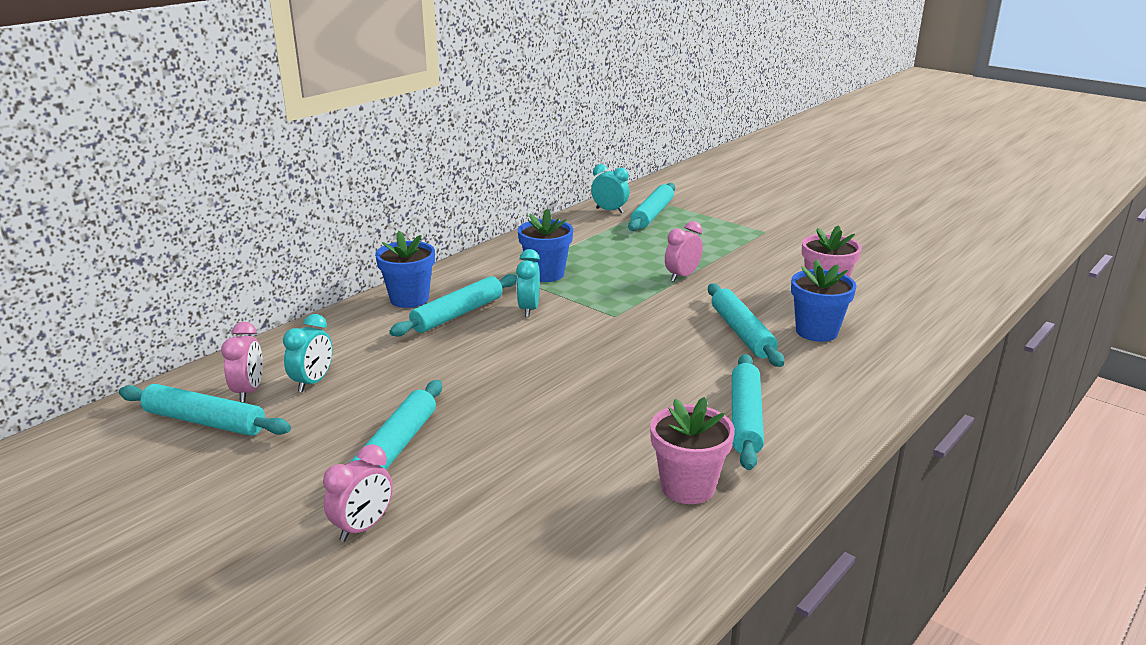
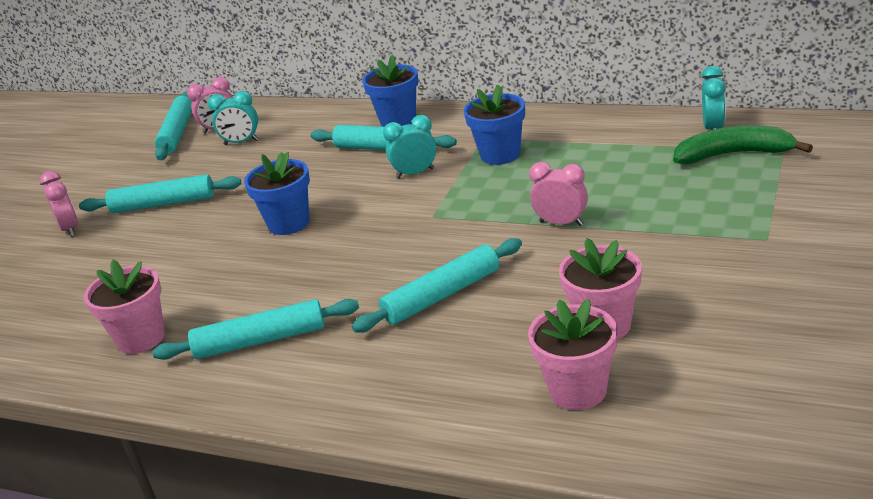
camera: 75 degrees right, 5 degrees up
pink clock [323,444,393,542] -> pink clock turned 135 degrees counterclockwise [40,171,79,237]
turquoise rolling pin [628,183,675,231] -> green banana [673,125,813,164]
blue flower pot [791,259,856,342] -> blue flower pot moved to [244,152,310,235]
none -> pink flower pot [528,299,617,410]

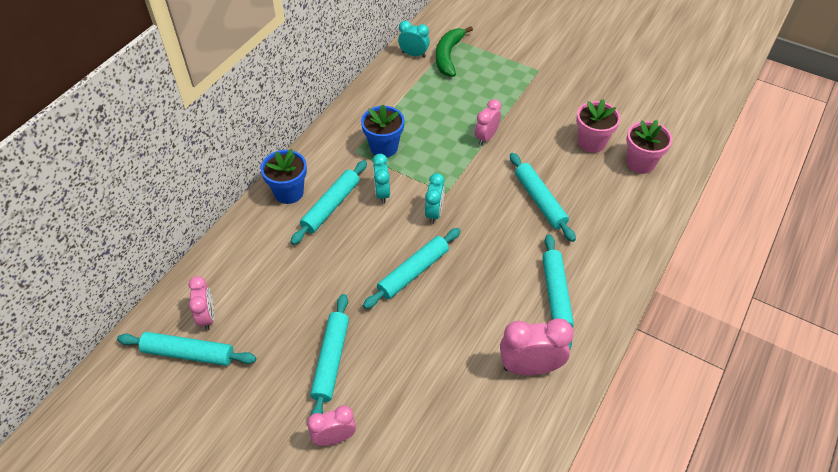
camera: 85 degrees left, 20 degrees up
pink flower pot [84,259,165,354] -> pink clock [500,318,574,375]
turquoise clock [208,91,259,145] -> turquoise clock moved to [425,173,445,224]
blue flower pot [244,152,310,235] -> turquoise rolling pin [363,228,461,309]

